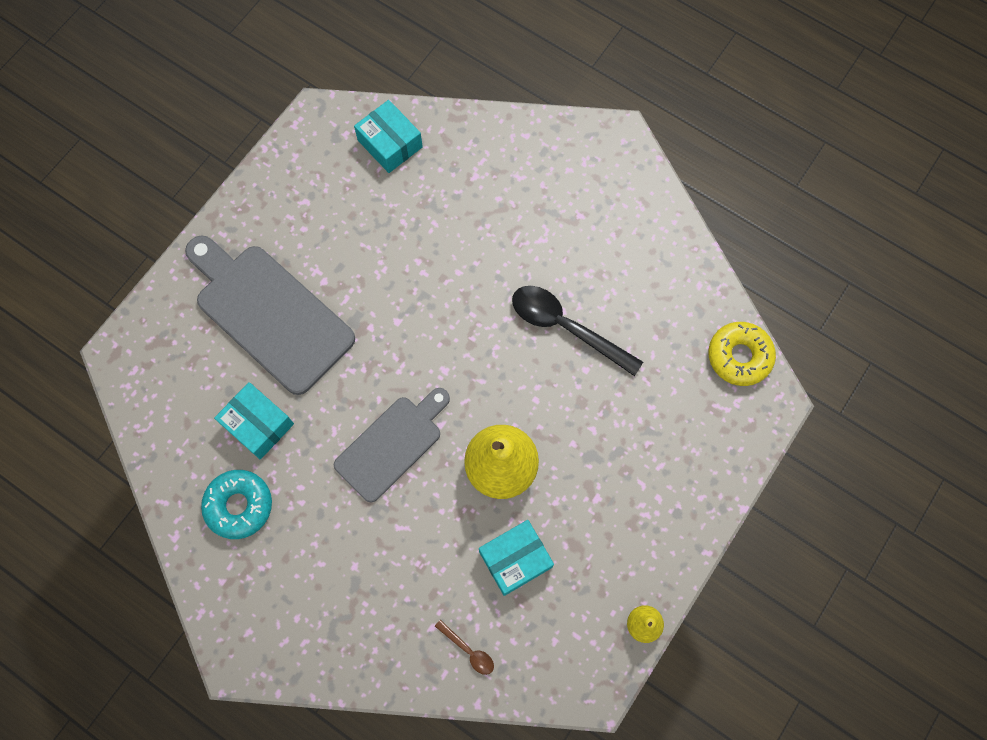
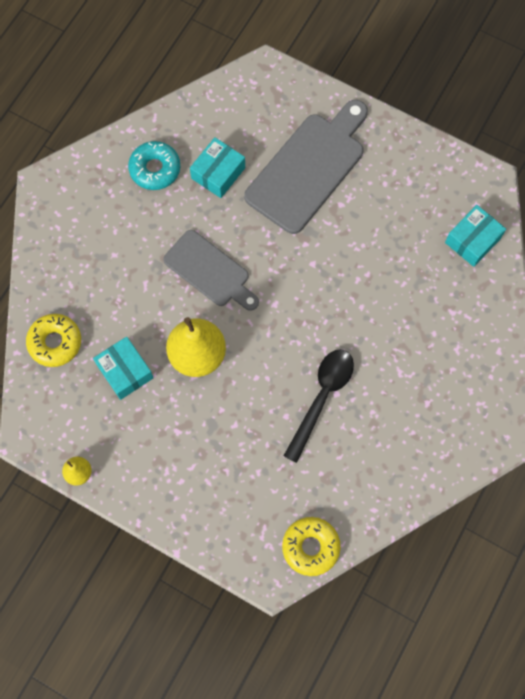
camera: 85 degrees right, 0 degrees up
brown spoon [435,620,494,675] -> yellow donut [26,314,81,367]

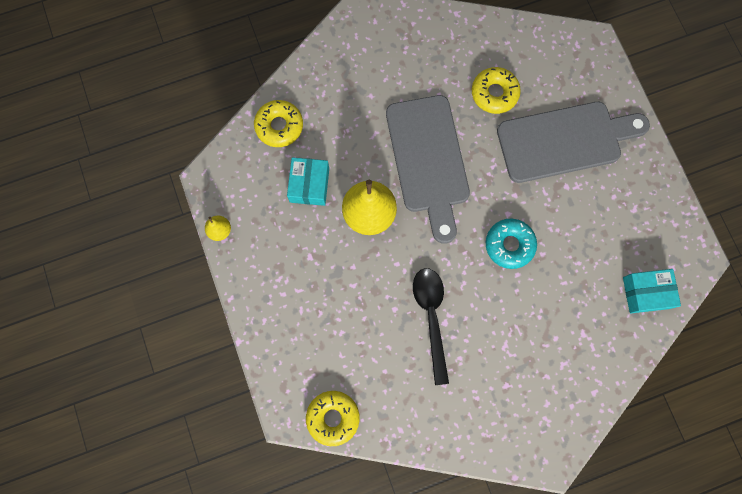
camera: 40 degrees right, 5 degrees up
turquoise donut [128,141,180,190] -> turquoise donut moved to [486,219,537,269]
grey cutting board [163,230,259,311] -> grey cutting board [386,95,470,244], size x1.55
turquoise box [190,137,245,198] -> yellow donut [472,67,521,114]
black spoon [284,349,354,463] -> black spoon turned 75 degrees counterclockwise [413,268,449,385]

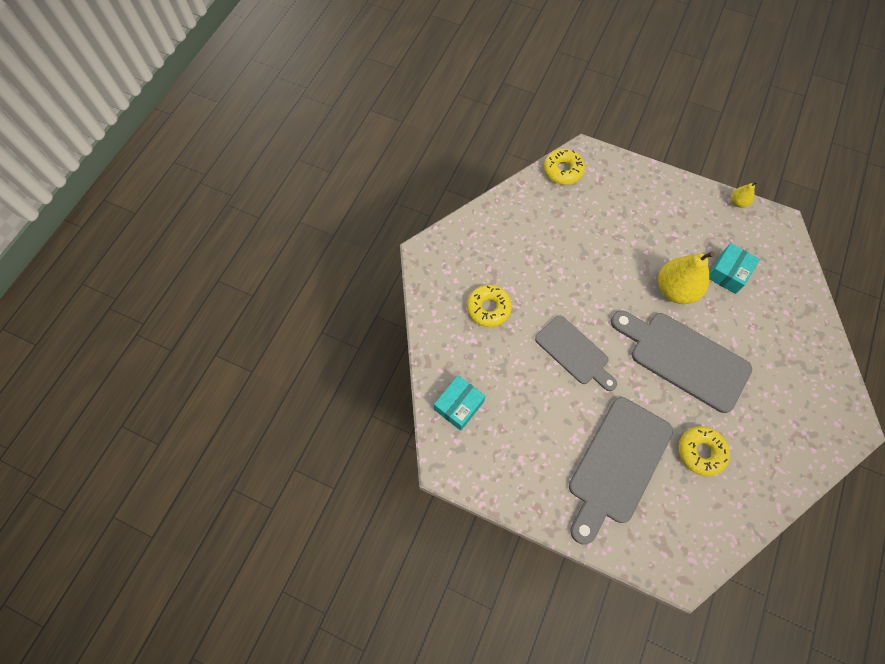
camera: 135 degrees right, 10 degrees down
yellow donut [254,100,303,147] -> yellow donut moved to [467,285,512,327]
turquoise box [287,157,329,206] -> turquoise box turned 75 degrees clockwise [709,243,760,294]
black spoon [413,268,449,385] -> none
turquoise donut [486,219,537,269] -> grey cutting board [535,315,617,391]

